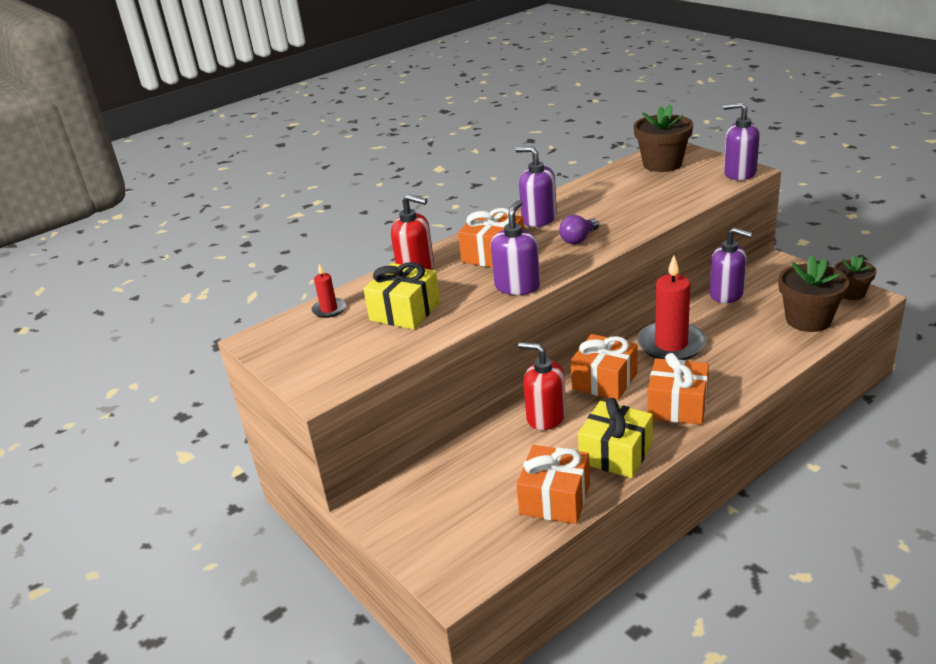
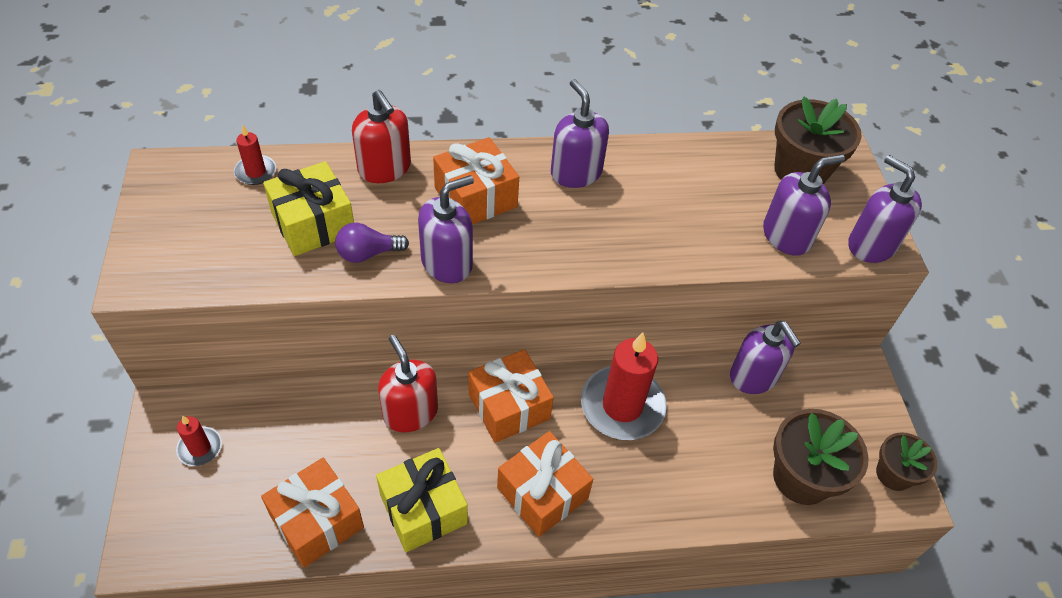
camera: 25 degrees right, 20 degrees up
purple light bulb [559,215,599,244] -> purple light bulb moved to [335,223,409,263]
none -> red candle [176,416,222,466]
none -> purple soap dispenser [763,154,845,256]

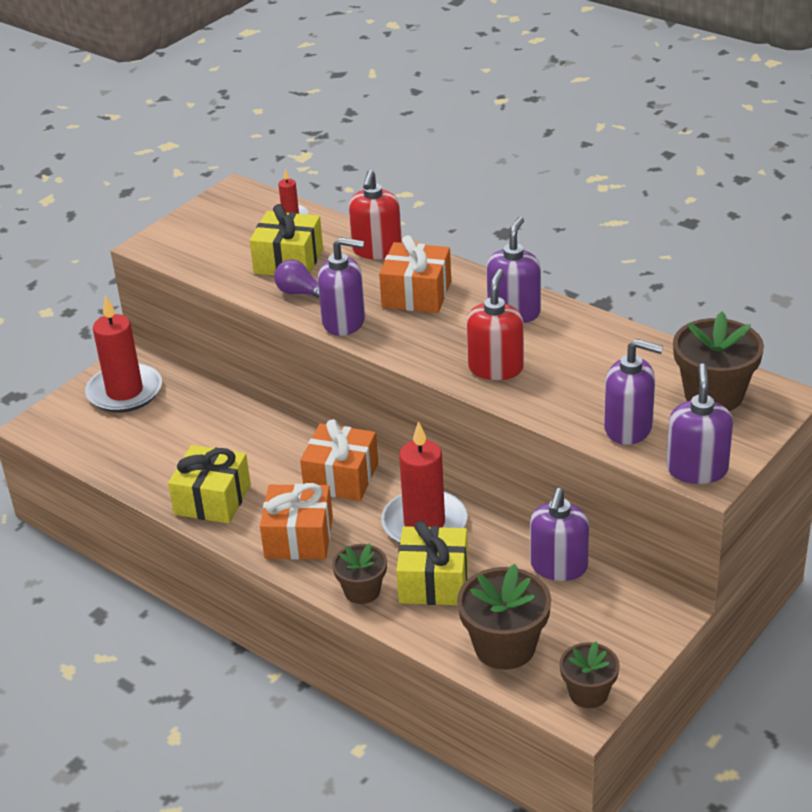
camera: 50 degrees right, 15 degrees down
red candle [176,416,222,466] -> red candle [85,295,162,413], size x2.09
orange gift [261,458,364,568] -> none
red soap dispenser [378,335,438,432] -> red soap dispenser moved to [466,269,524,380]
none -> brown flower pot [332,543,387,604]
none -> yellow gift [396,521,468,605]

